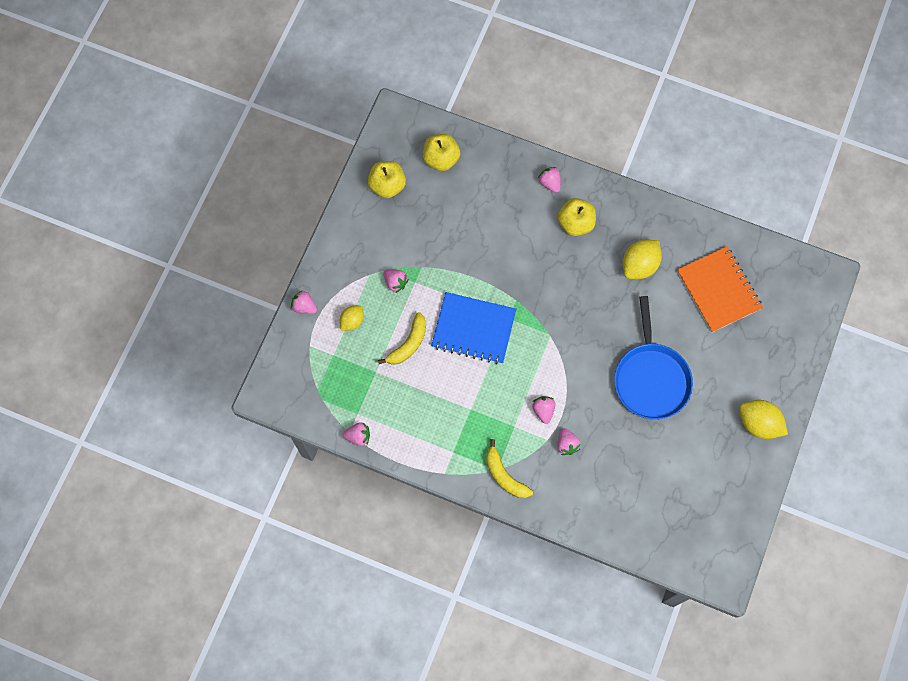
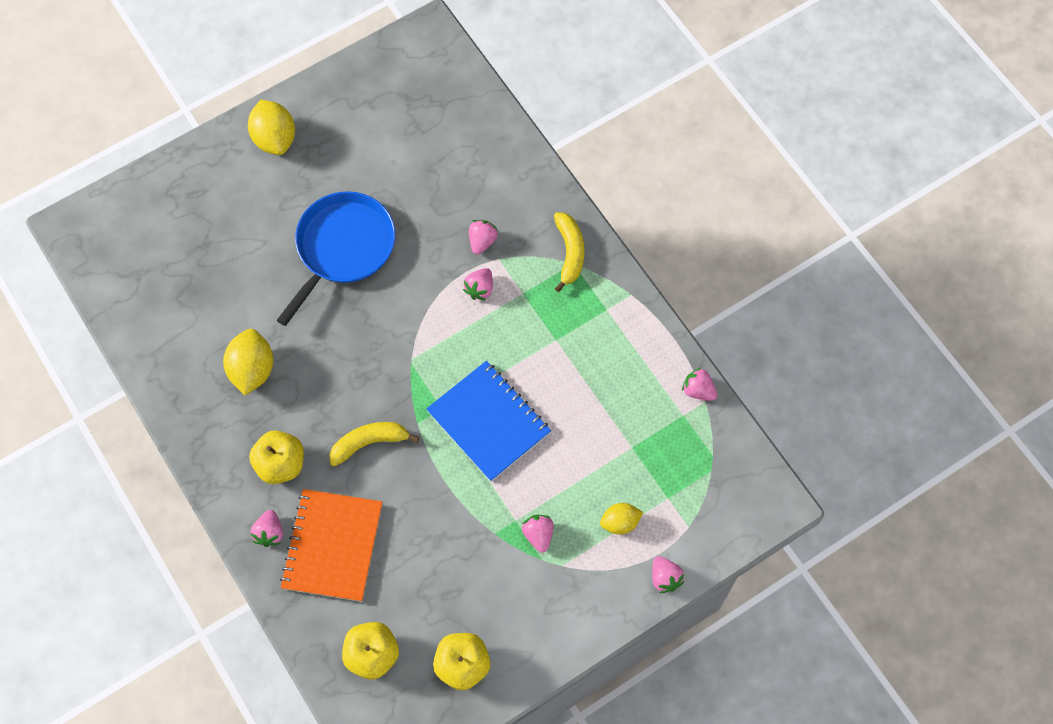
camera: 145 degrees left, 5 degrees down
yellow banana [378,312,426,365] -> yellow banana moved to [330,422,419,467]
yellow lemon [622,240,662,279] -> yellow lemon turned 75 degrees counterclockwise [223,329,273,395]
orange notebook [677,246,763,333] -> orange notebook moved to [280,489,382,602]

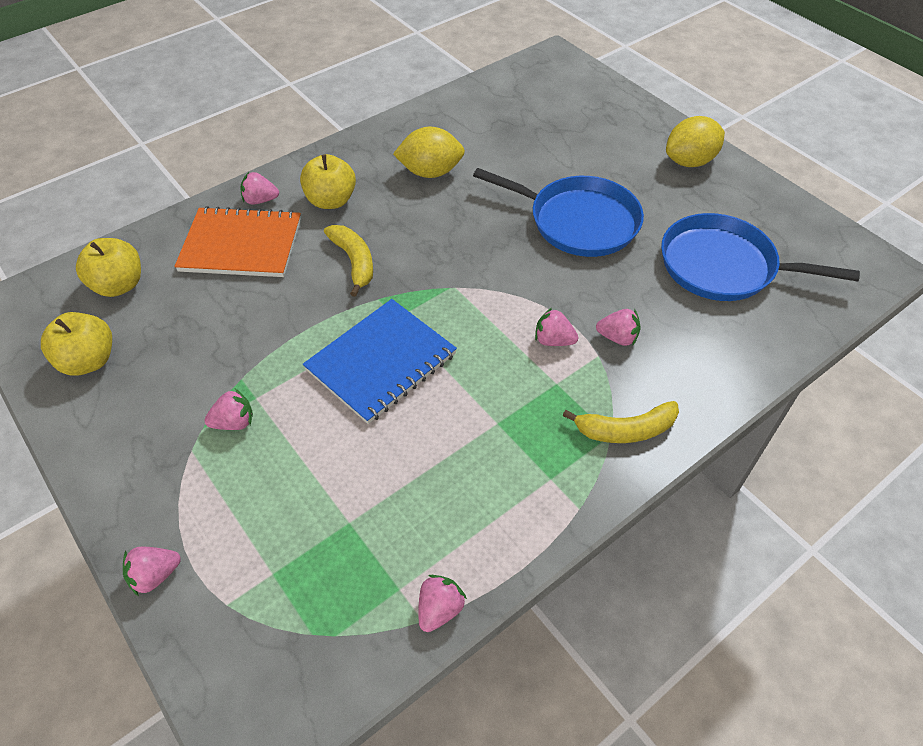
camera: 85 degrees right, 15 degrees down
yellow lemon [600,503,643,534] -> none
none -> blue pan [661,213,860,301]

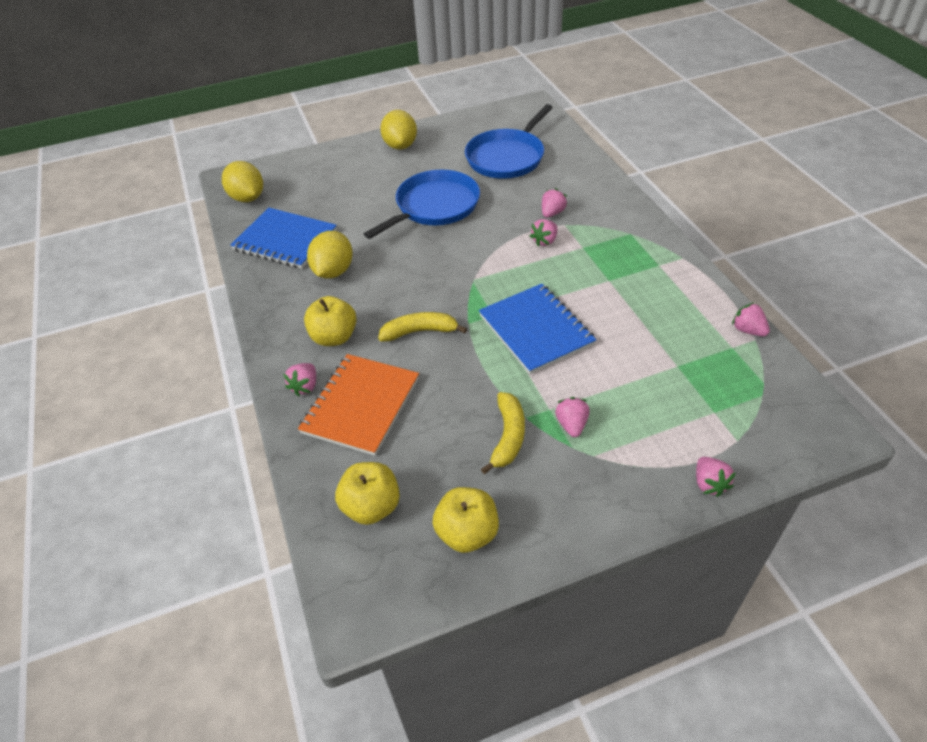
camera: 70 degrees left, 5 degrees down
yellow banana [562,401,679,443] -> yellow banana moved to [481,392,525,474]
none -> yellow lemon [222,161,263,202]
none -> blue notebook [231,208,337,269]

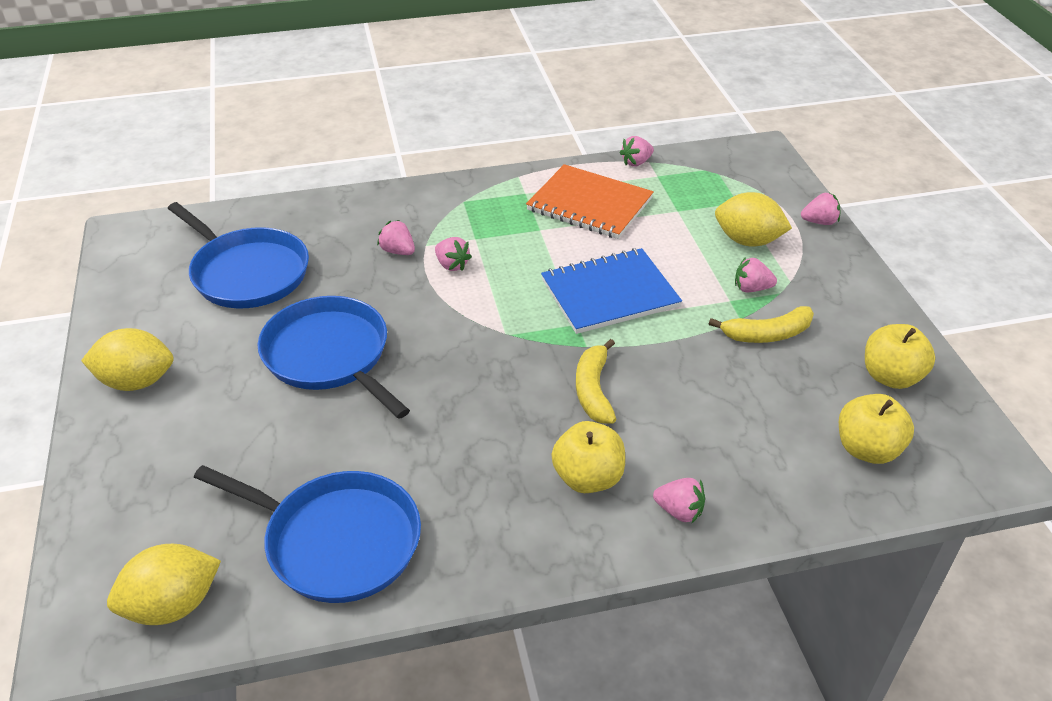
camera: 85 degrees left, 5 degrees down
blue notebook [231,208,337,269] -> blue pan [194,465,421,603]
orange notebook [298,354,419,456] -> orange notebook moved to [526,164,654,239]
yellow lemon [307,231,353,278] -> yellow lemon moved to [715,192,792,246]
yellow banana [481,392,525,474] -> yellow banana turned 150 degrees clockwise [709,306,814,343]

